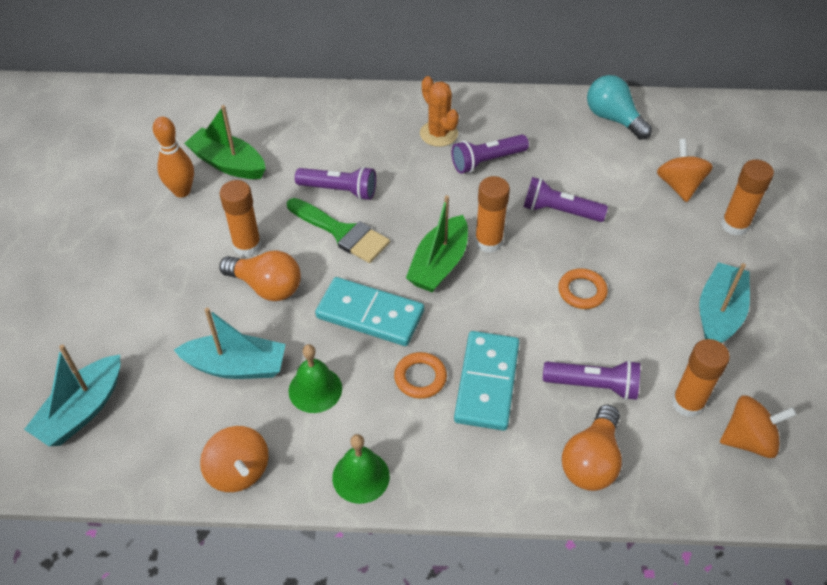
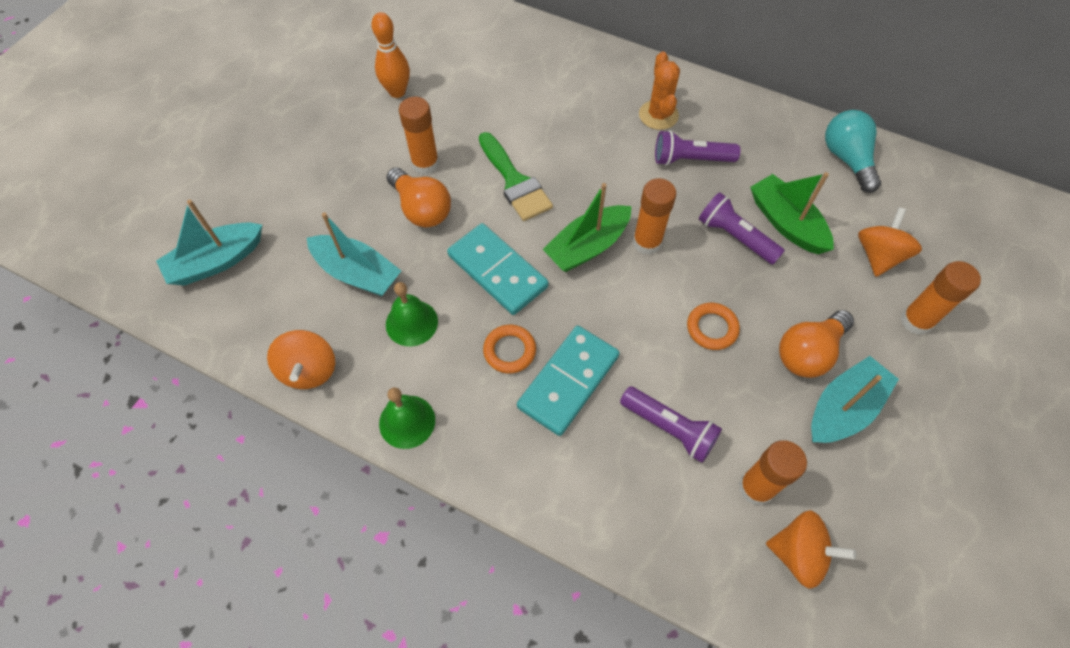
camera: 25 degrees right, 10 degrees up
green boat [184,105,266,179] -> green boat moved to [750,172,833,254]
purple flashlight [295,166,376,200] -> none
orange light bulb [562,405,622,491] -> orange light bulb moved to [779,310,854,378]

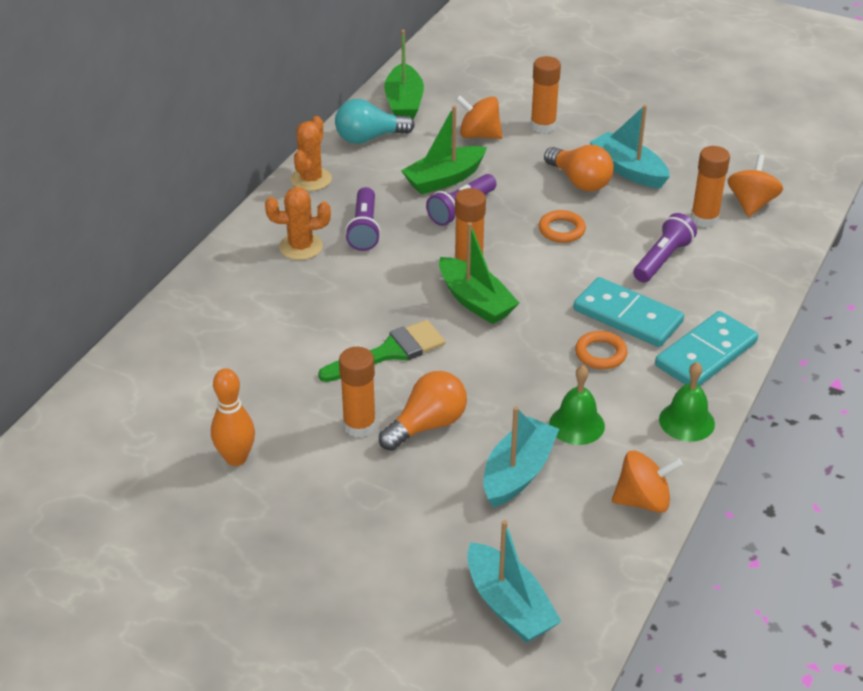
camera: 90 degrees left, 20 degrees down
turquoise domino [447,223,549,315] -> turquoise domino moved to [655,311,758,386]
none -> orange cactus [291,116,332,191]
none -> green boat [384,30,424,119]

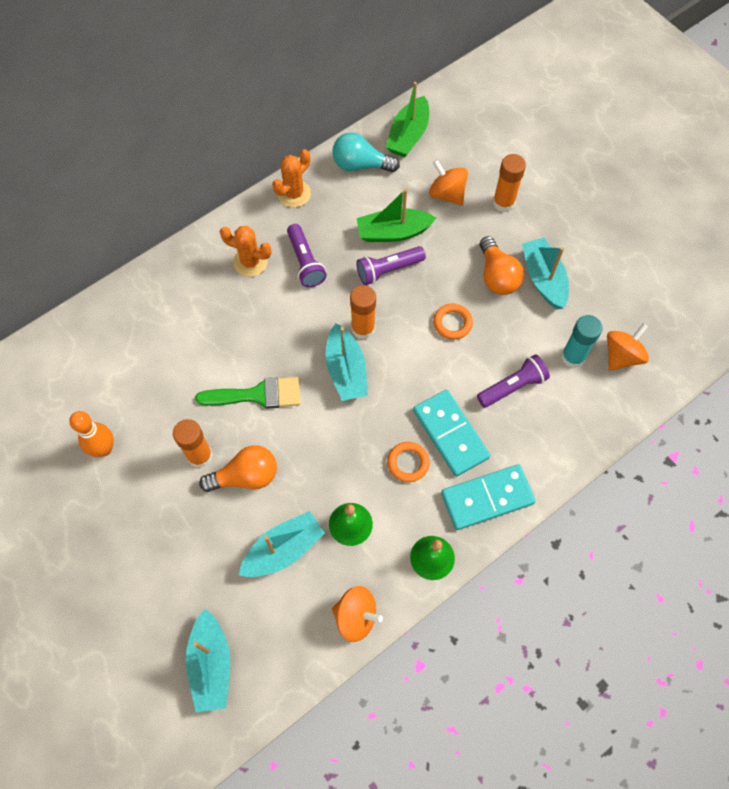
camera: 25 degrees right, 25 degrees up
purple flashlight [345,187,381,251] -> purple flashlight turned 45 degrees counterclockwise [287,224,327,287]
green boat [439,222,519,324] -> turquoise boat [325,323,368,401]
orange glue stick [691,146,730,228] -> turquoise glue stick [561,315,603,368]

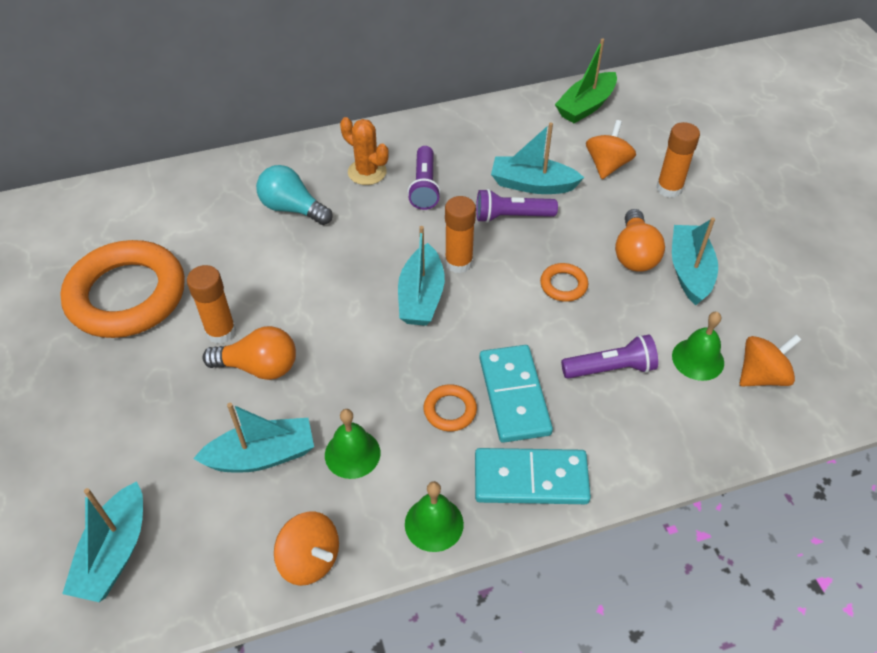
camera: 20 degrees right, 15 degrees down
orange bowling pin [69,411,114,457] -> orange ring [60,240,185,338]
green brush [195,377,300,409] -> none
orange cactus [272,149,311,208] -> none
turquoise light bulb [332,132,400,172] -> turquoise light bulb moved to [256,165,333,225]
green boat [357,189,436,242] -> turquoise boat [491,123,584,194]
orange spinning top [429,160,468,205] -> orange spinning top turned 45 degrees clockwise [586,120,636,179]
turquoise glue stick [561,315,603,368] -> green bell [672,312,724,381]

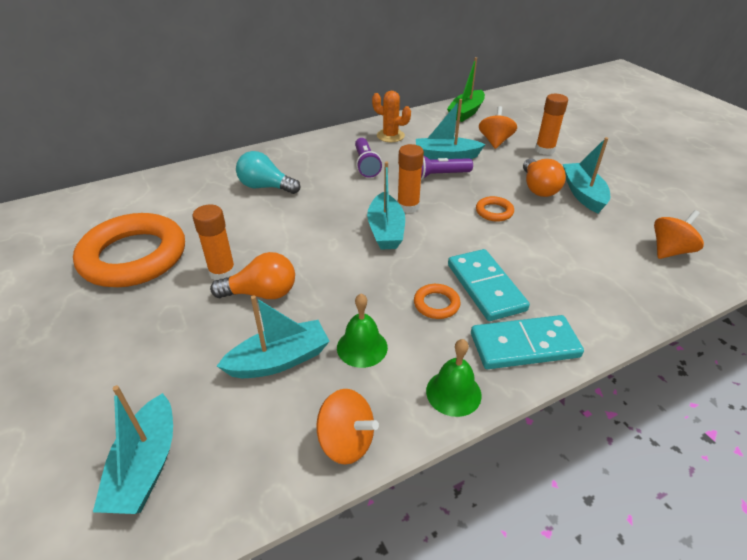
camera: 10 degrees left, 10 degrees down
orange cactus [340,117,389,185] -> orange cactus moved to [372,91,411,142]
purple flashlight [561,335,658,379] -> none
green bell [672,312,724,381] -> none

